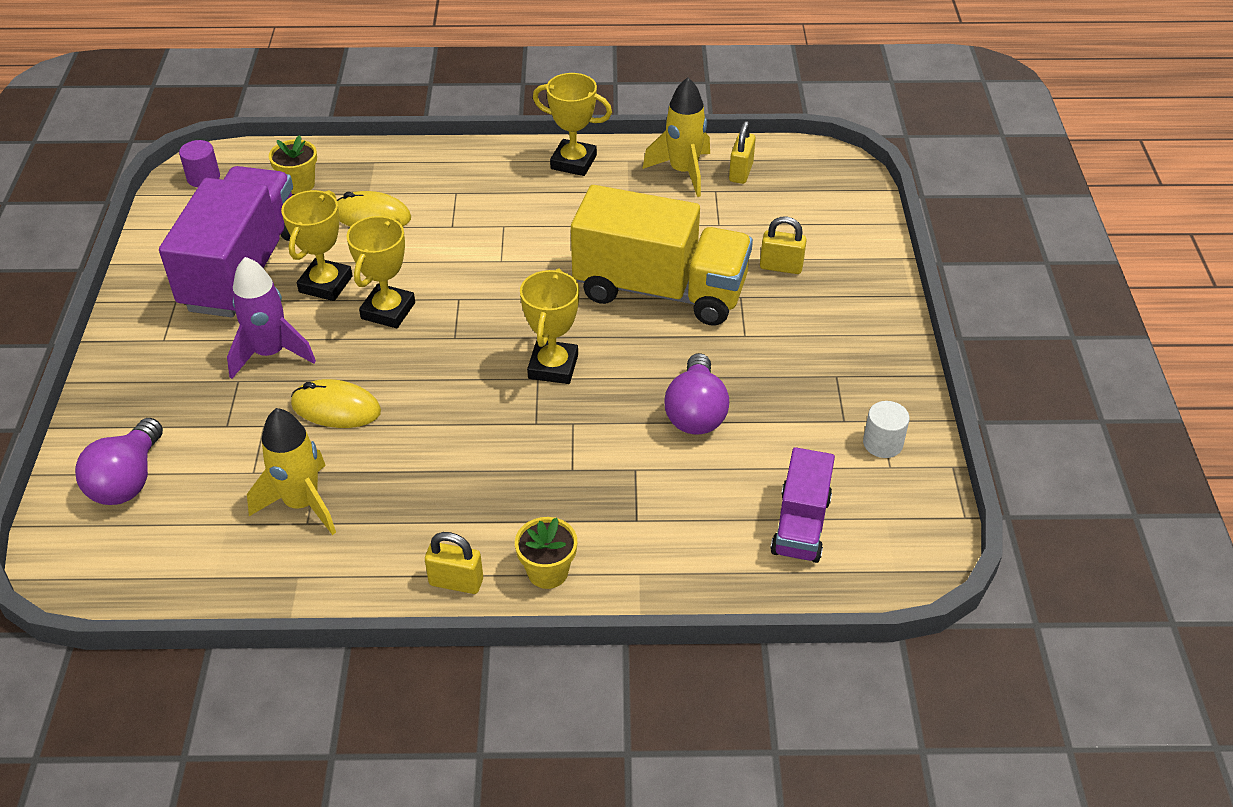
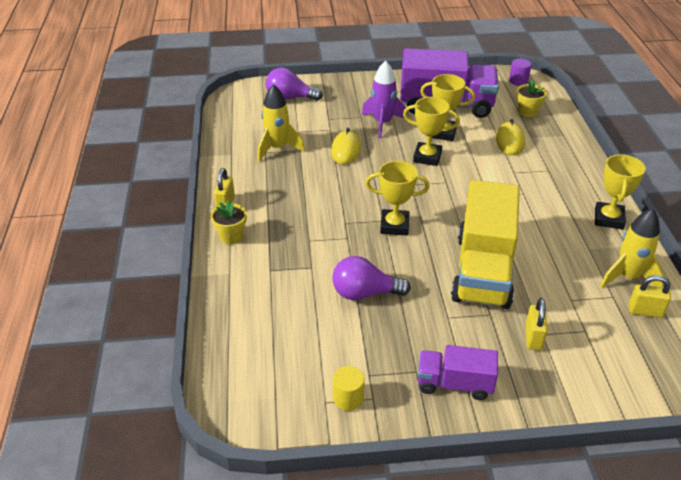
camera: 85 degrees right, 5 degrees down
purple truck [770,447,835,563] -> purple truck moved to [418,345,498,400]
white cylinder [863,401,910,458] -> yellow cylinder [333,366,365,411]

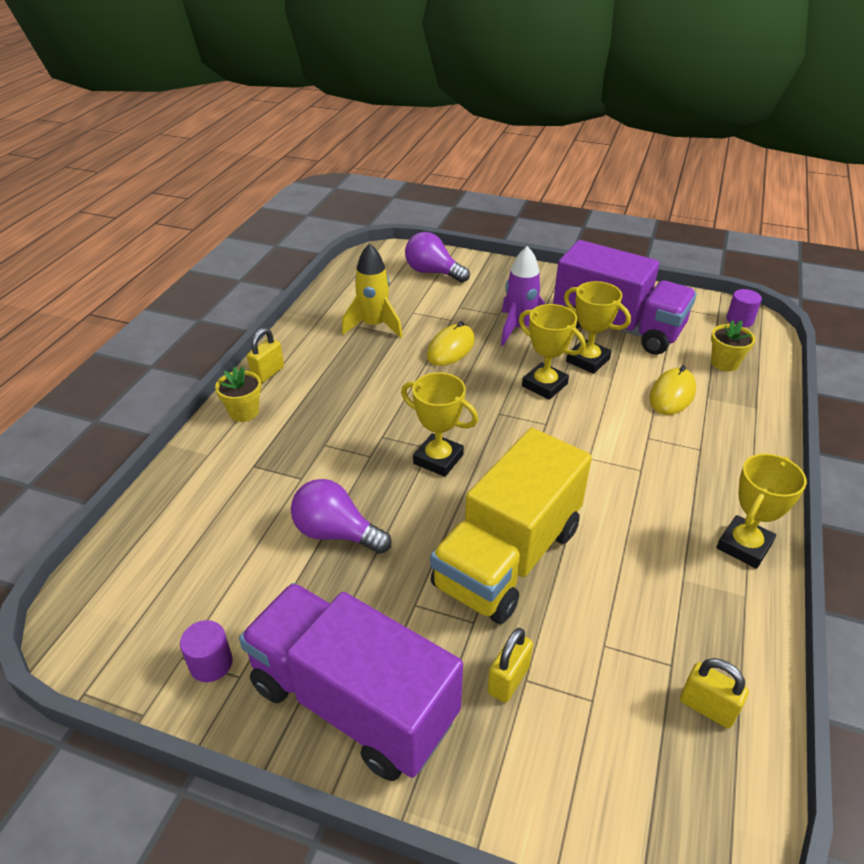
camera: 25 degrees right, 0 degrees up
yellow cylinder [333,366,365,411] -> purple cylinder [180,620,233,682]
purple truck [418,345,498,400] -> purple truck [239,583,463,781], size x1.88
yellow rocket [600,208,665,288] -> none

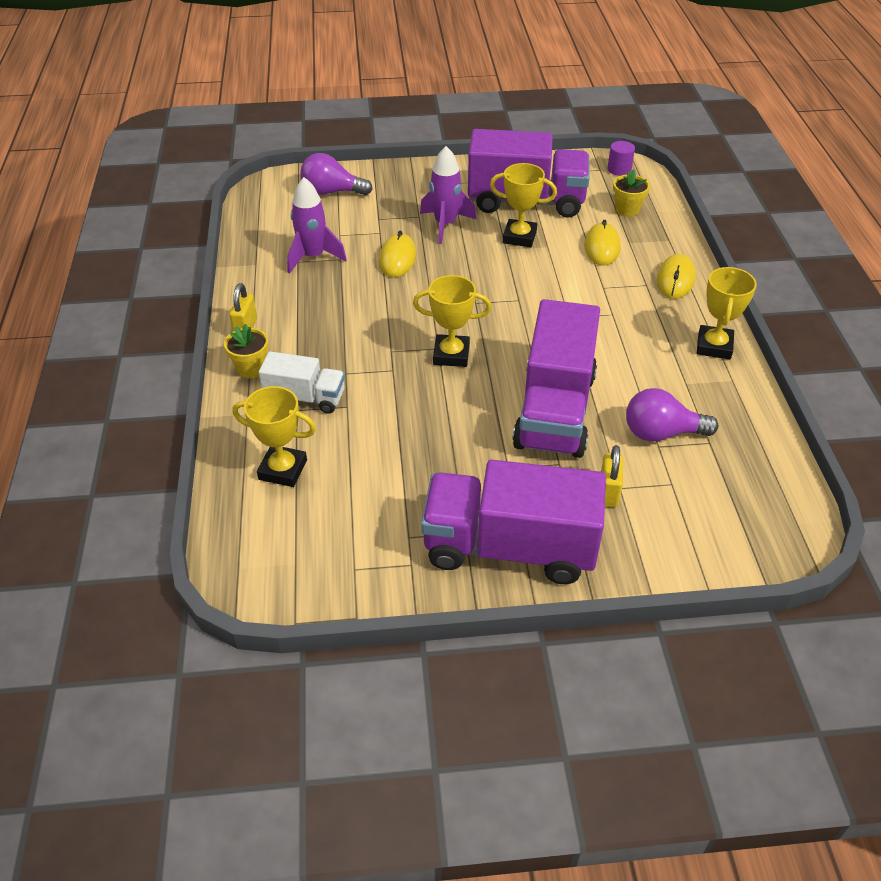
camera: 25 degrees left, 5 degrees up
purple cylinder [180,620,233,682] -> none
purple light bulb [291,479,392,554] -> purple light bulb moved to [626,388,718,442]
yellow rocket [342,243,403,338] -> purple rocket [287,177,347,274]
yellow truck [430,428,592,624] -> purple truck [512,299,600,458]
yellow trophy [519,304,586,400] -> yellow trophy moved to [232,386,316,487]
yellow padlock [680,658,749,728] -> none
none -> white truck [259,351,345,414]
none -> yellow mouse [657,254,696,299]

